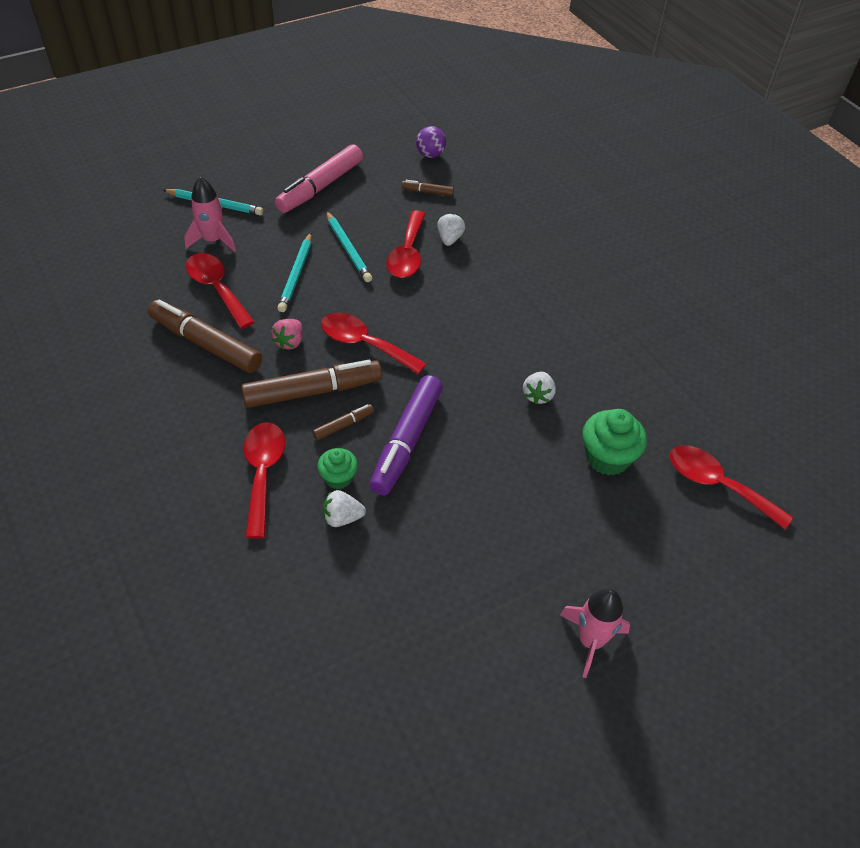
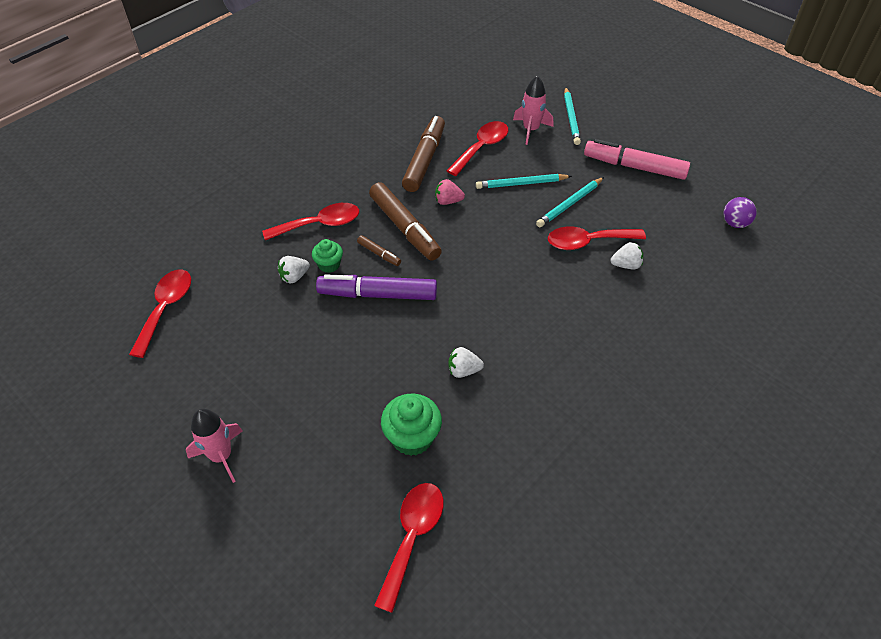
camera: 75 degrees right, 0 degrees up
red spoon [321,313,427,374] -> red spoon moved to [129,270,191,358]
white strawberry [323,490,366,527] -> white strawberry turned 105 degrees counterclockwise [278,256,310,283]
brown marker [401,180,454,196] -> none

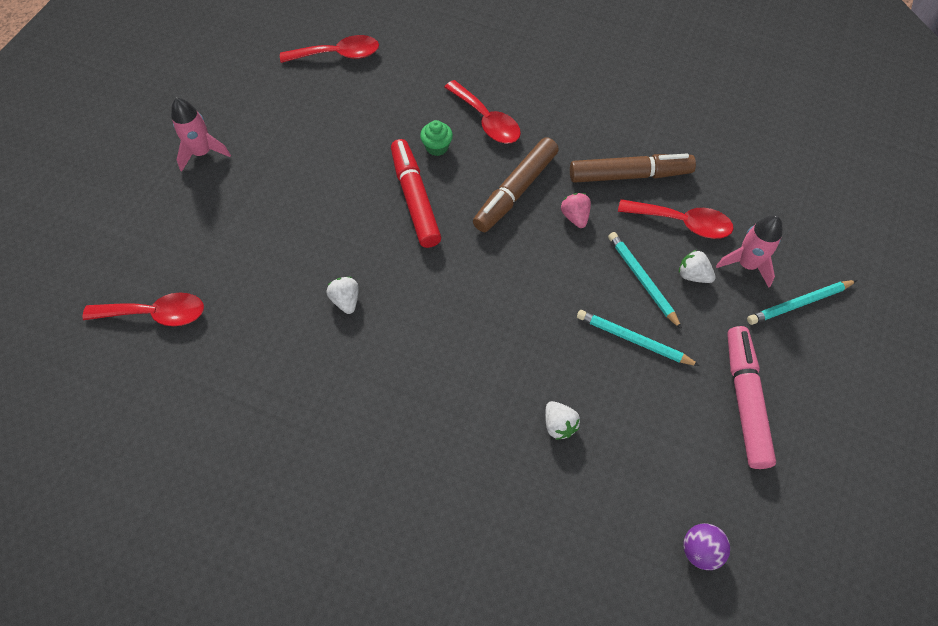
camera: 70 degrees right, 10 degrees up
white strawberry [278,256,310,283] -> white strawberry moved to [679,250,716,283]
purple marker [316,274,437,300] -> red marker [391,139,441,248]
brown marker [357,235,401,266] -> none
green cupcake [381,394,442,456] -> none
red spoon [548,226,646,250] -> none

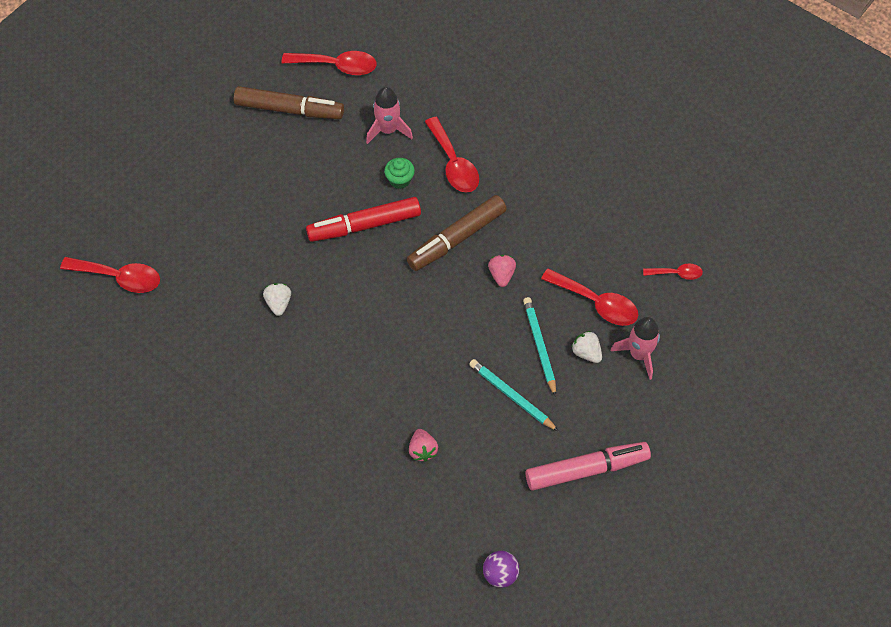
camera: 15 degrees right, 0 degrees up
pink rocket [171,98,231,172] -> pink rocket moved to [366,87,413,144]
red marker [391,139,441,248] -> red marker turned 105 degrees counterclockwise [306,197,421,242]
white strawberry [545,401,580,440] -> pink strawberry [409,429,438,462]
brown marker [570,153,696,183] -> brown marker moved to [234,86,344,119]
pink marker [727,326,776,469] -> pink marker turned 60 degrees clockwise [525,442,651,491]
turquoise pencil [747,280,857,325] -> none
none -> red spoon [643,263,703,280]

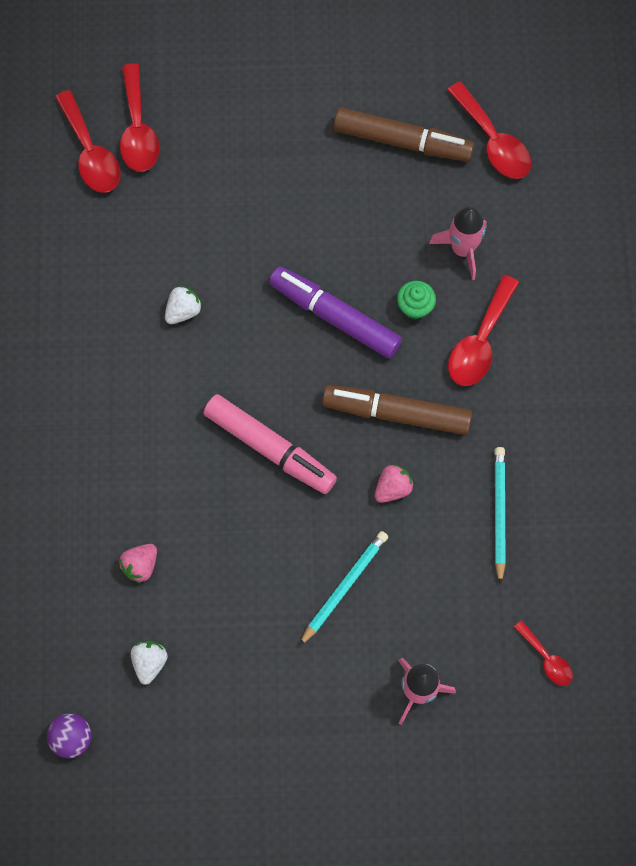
camera: 50 degrees right, 10 degrees up
brown marker [234,86,344,119] -> brown marker turned 45 degrees counterclockwise [334,107,474,162]
red marker [306,197,421,242] -> purple marker [269,266,402,359]
turquoise pencil [469,359,558,431] -> turquoise pencil moved to [494,447,506,585]
pink marker [525,442,651,491] -> pink marker moved to [203,394,337,494]
red spoon [541,268,638,326] -> red spoon moved to [120,63,159,172]
white strawberry [571,331,602,363] -> white strawberry moved to [131,641,168,685]

